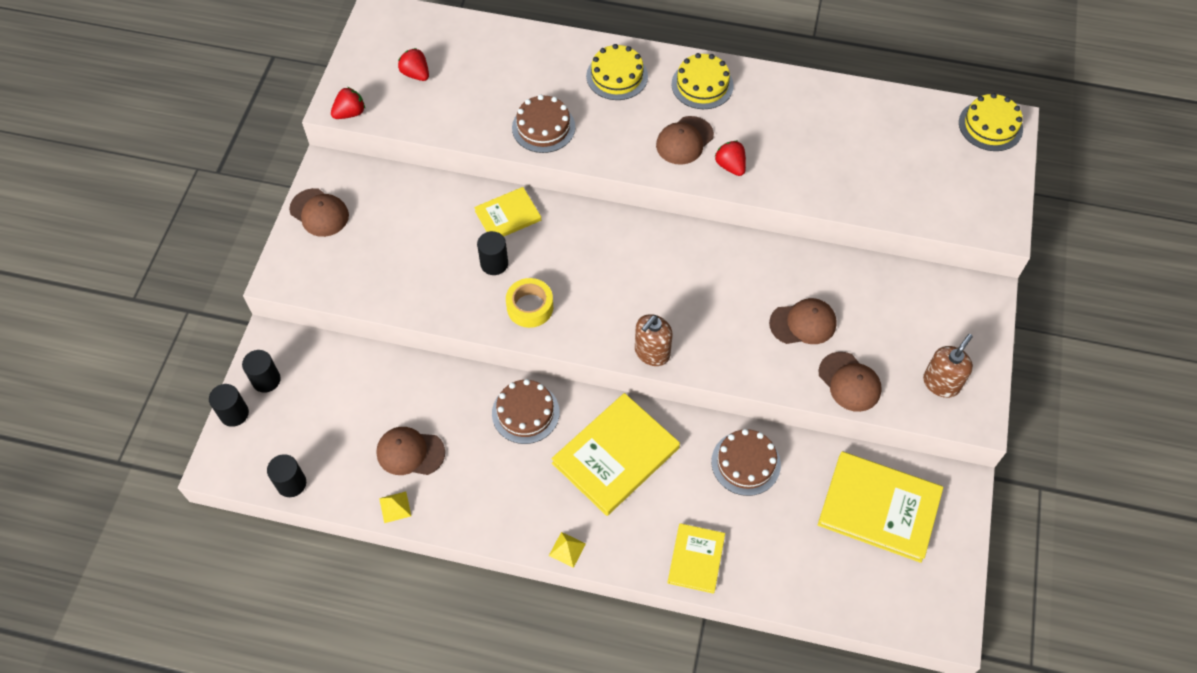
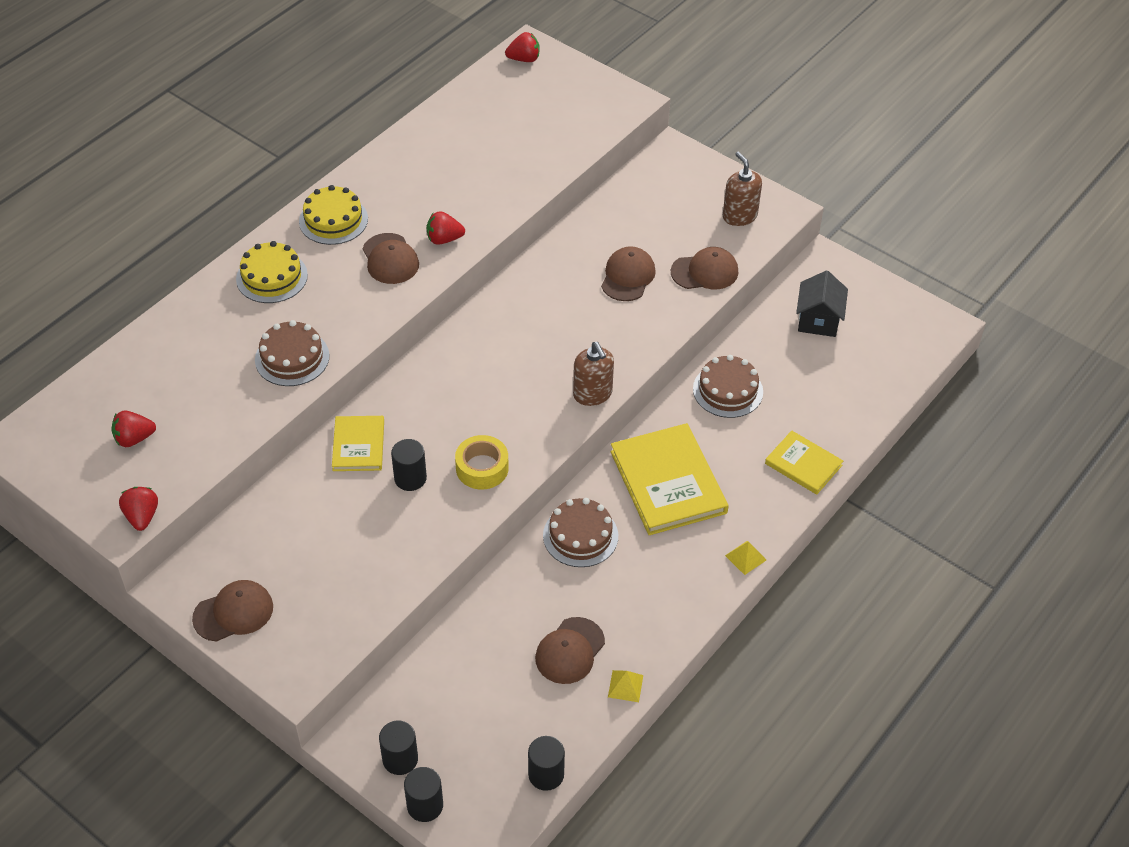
camera: 65 degrees left, 10 degrees down
yellow book [818,452,943,563] -> black house [796,270,848,337]
yellow cake [959,93,1023,151] -> red strawberry [505,32,539,62]

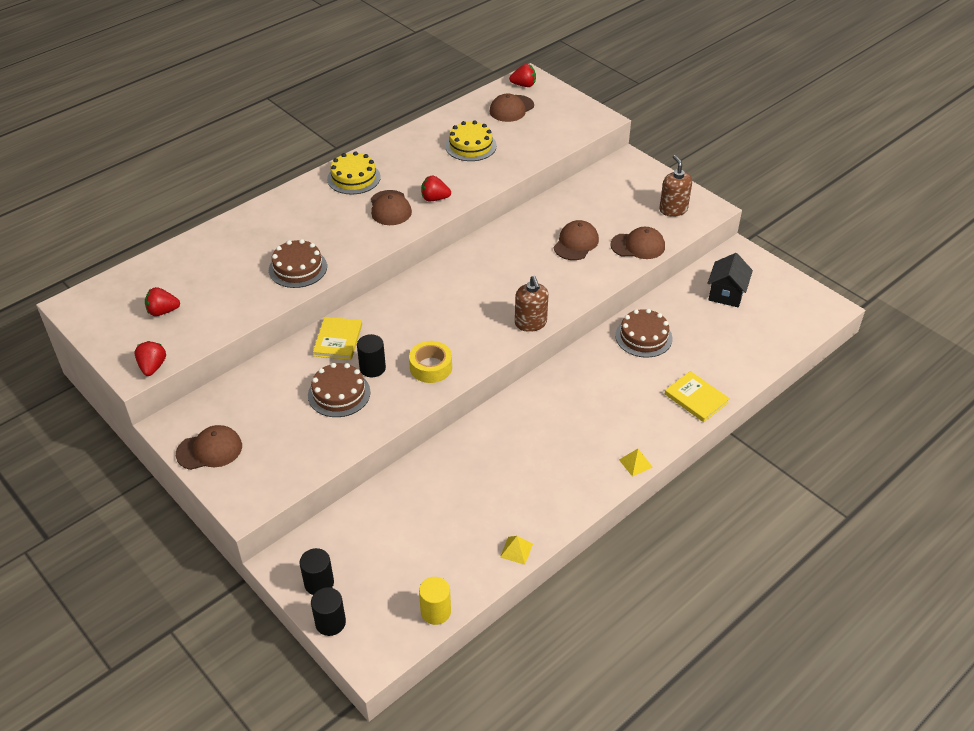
camera: 10 degrees right, 5 degrees down
yellow cake [236,241,308,303] -> yellow cake moved to [445,120,497,161]
black cylinder [528,736,565,791] -> yellow cylinder [419,577,451,625]
brown cap [535,617,605,684] -> brown cap moved to [489,93,534,122]
brown cake [543,498,618,567] -> brown cake moved to [308,363,370,417]
yellow book [610,423,729,535] -> none

